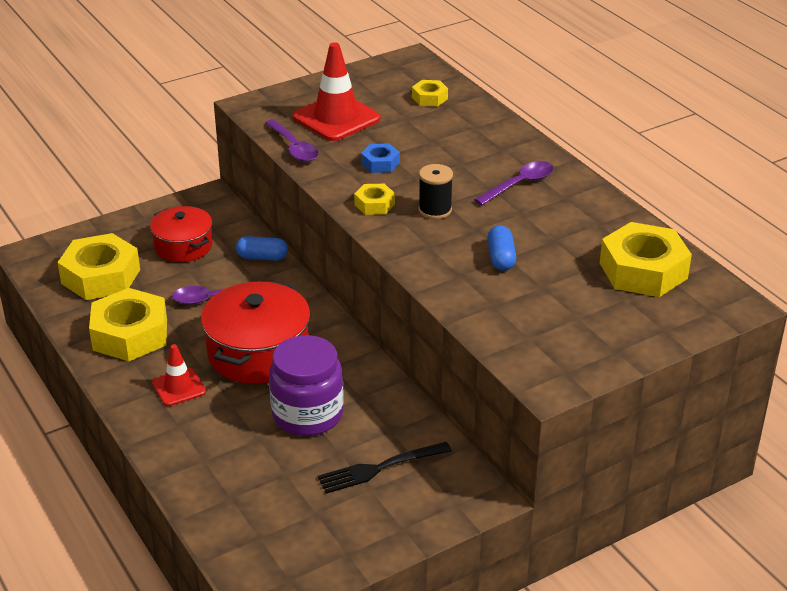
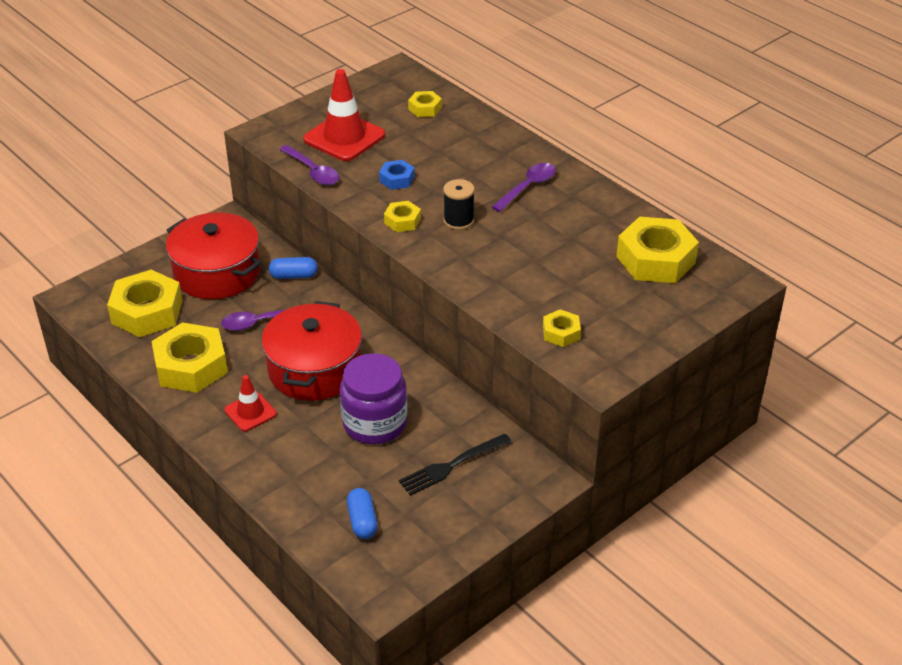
camera: 10 degrees left, 5 degrees up
red pot [150,206,213,262] -> red pot [166,213,261,299], size x1.58
blue capsule [487,225,516,271] -> blue capsule moved to [347,488,378,539]
none -> yellow nut [543,309,581,347]

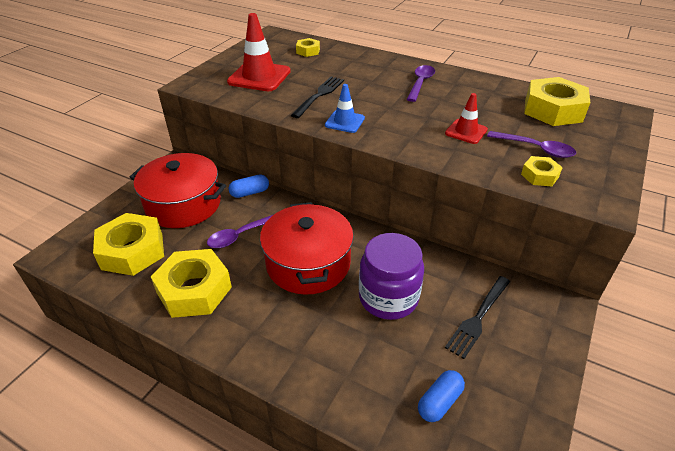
camera: 20 degrees left, 0 degrees up
red traffic cone [224,375,277,432] -> red traffic cone moved to [445,93,488,144]
purple spoon [279,145,339,185] -> purple spoon moved to [487,131,576,158]
blue capsule [347,488,378,539] -> blue capsule turned 75 degrees clockwise [418,370,465,422]
blue nut [379,160,415,190] -> black fork [291,77,344,118]
yellow nut [384,201,421,232] -> blue traffic cone [325,84,365,133]
black spool [443,179,475,230] -> none

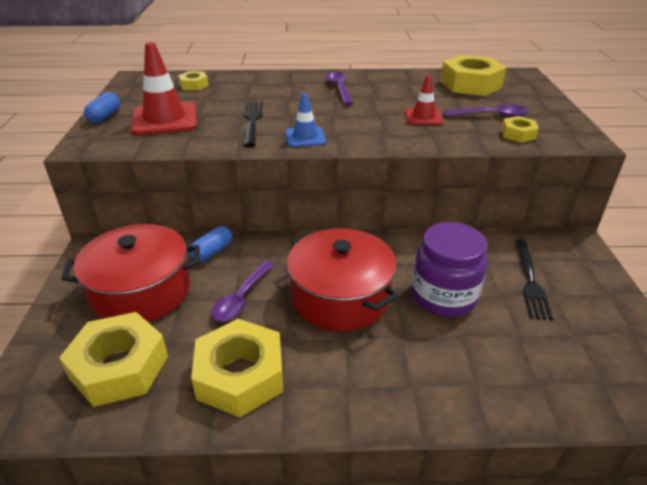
camera: 30 degrees left, 5 degrees down
blue capsule [418,370,465,422] -> blue capsule moved to [84,92,120,123]

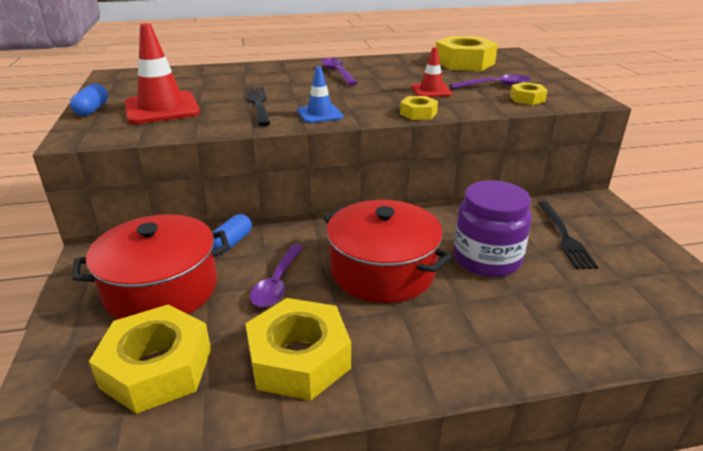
camera: 10 degrees left, 5 degrees down
yellow nut [178,71,209,91] -> yellow nut moved to [400,96,438,120]

